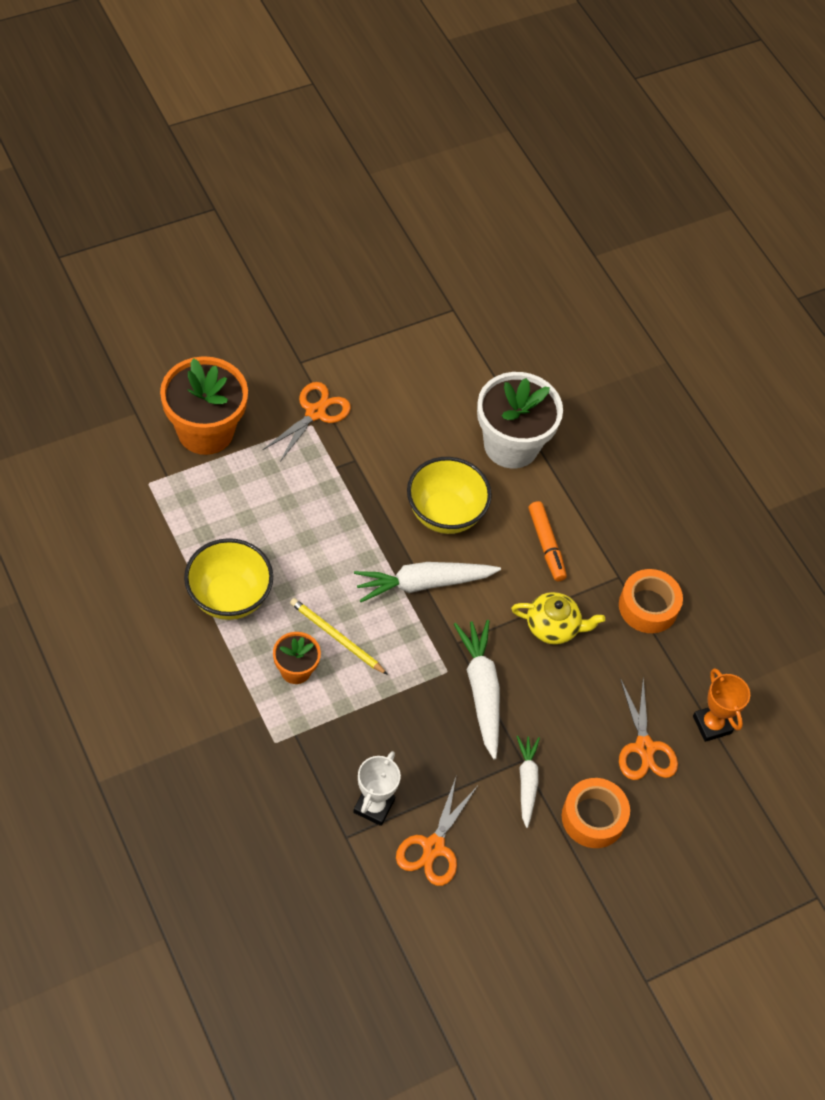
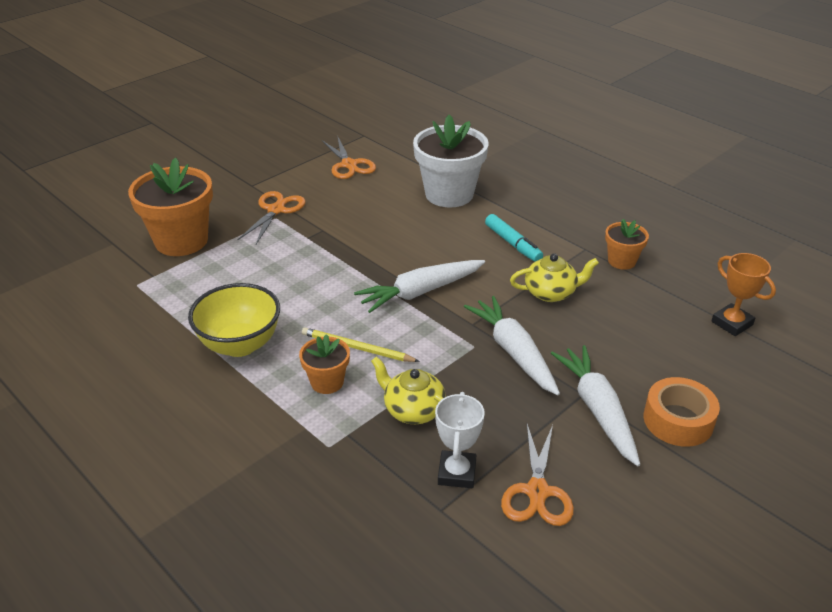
camera: 10 degrees left, 20 degrees down
yellow bowl [407,457,492,534] -> none
white carrot [516,736,540,828] -> white carrot [551,345,640,466], size x1.59
orange marker [528,501,567,581] -> turquoise marker [485,214,543,262]
orange tape [619,569,683,633] -> orange flower pot [605,219,649,270]
orange scissors [619,677,678,780] -> orange scissors moved to [322,137,376,179]
none -> yellow teapot [371,356,446,424]

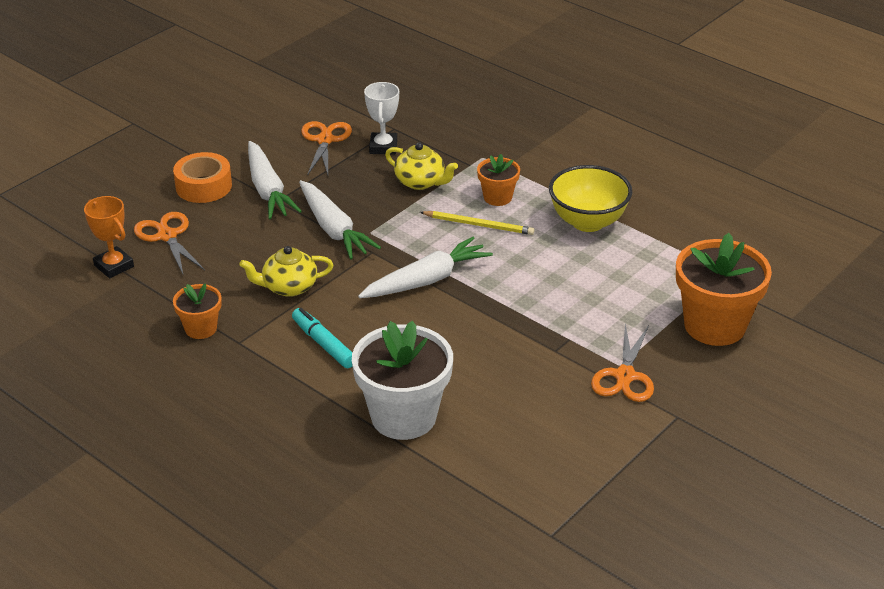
camera: 175 degrees right, 0 degrees up
orange scissors [322,137,376,179] -> orange scissors moved to [134,212,205,274]

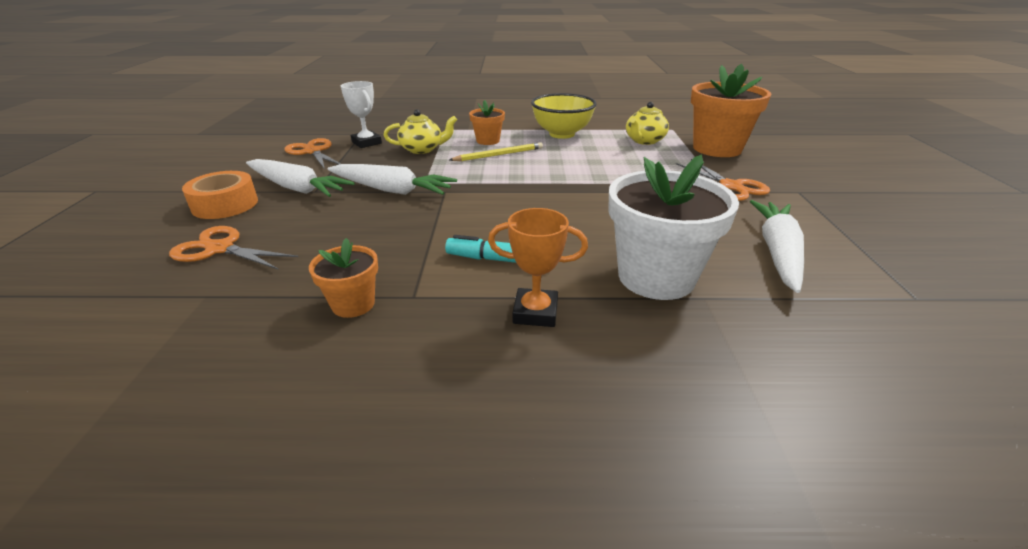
camera: 40 degrees left, 5 degrees down
orange trophy [84,196,134,278] -> orange trophy moved to [488,208,588,327]
yellow teapot [239,246,334,297] -> yellow teapot moved to [626,102,669,145]
white carrot [358,237,493,298] -> white carrot moved to [750,200,804,293]

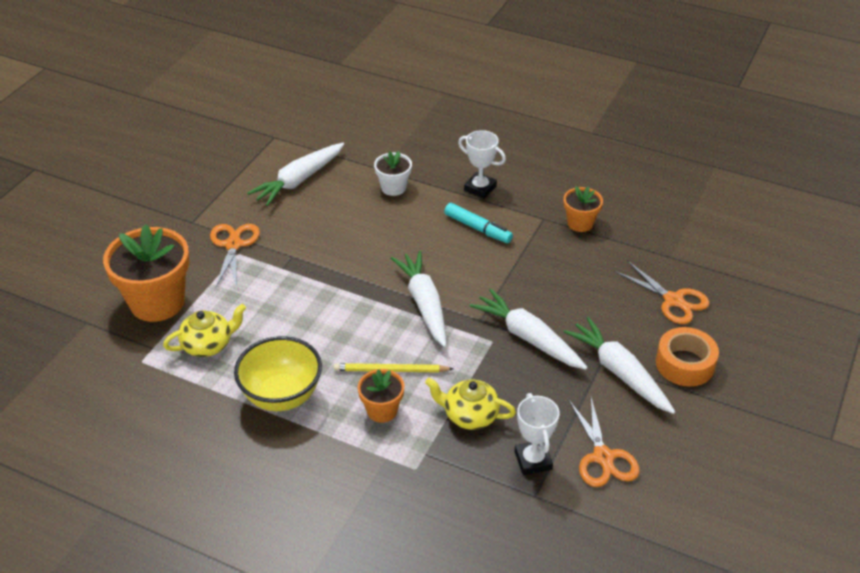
camera: 155 degrees left, 10 degrees up
orange trophy [488,208,588,327] -> white trophy [458,130,506,199]
white flower pot [608,155,739,300] -> white flower pot [374,151,412,196], size x0.52
none -> white carrot [391,251,446,347]

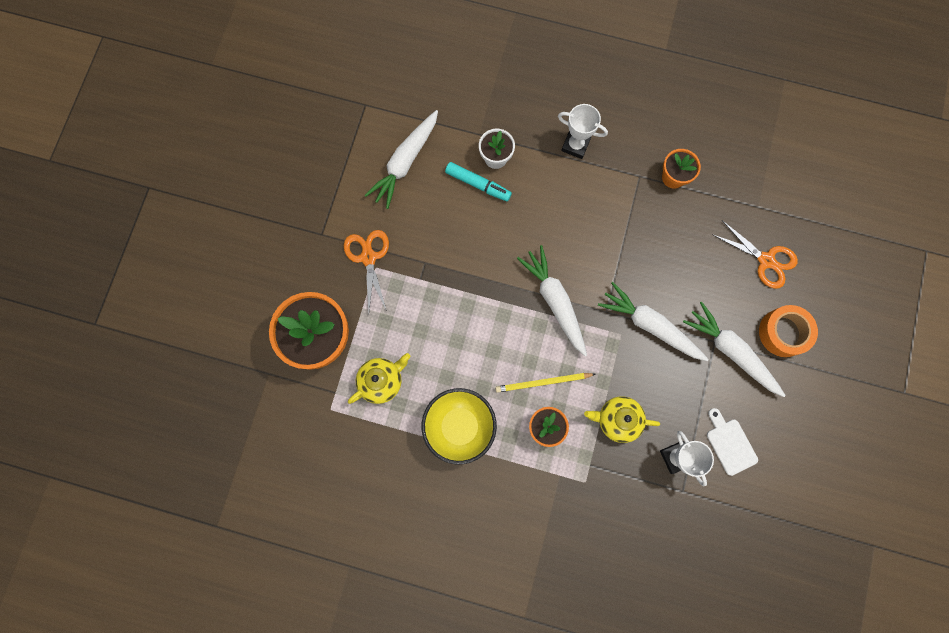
camera: 10 degrees left, 35 degrees up
turquoise marker [444,203,513,243] -> turquoise marker moved to [445,162,512,202]
orange scissors [569,398,639,487] -> white cutting board [707,408,758,476]

